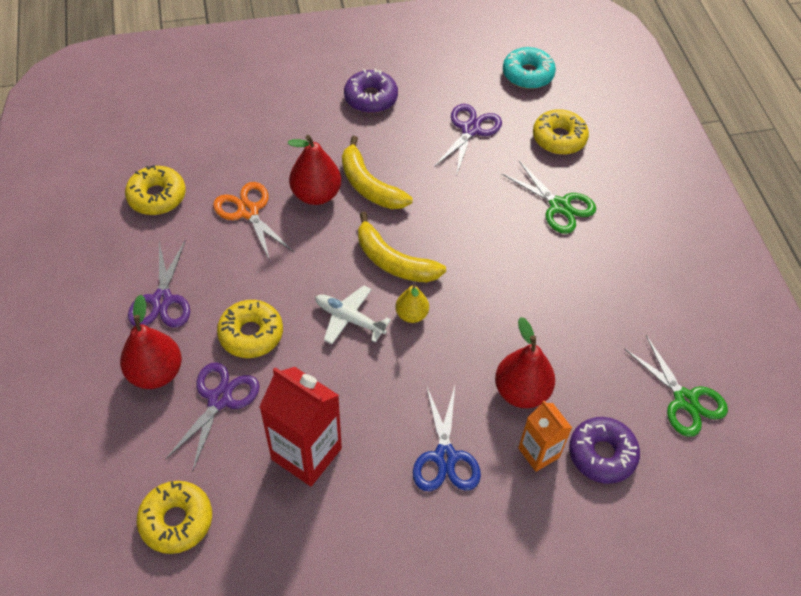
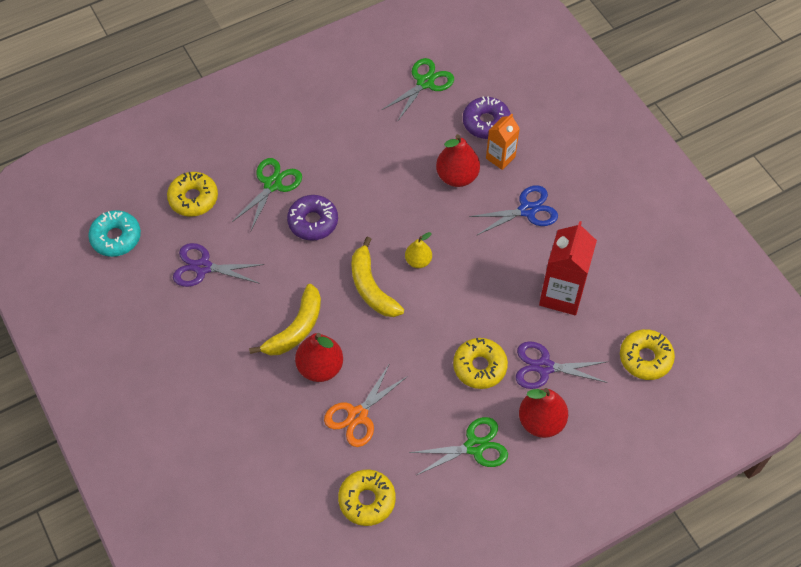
camera: 105 degrees left, 5 degrees up
purple scissors [128,240,190,328] -> green scissors [409,417,508,475]
white plane [315,285,391,344] -> none
purple donut [344,69,398,113] -> purple donut moved to [287,195,338,241]
yellow banana [358,212,446,282] -> yellow banana turned 135 degrees clockwise [351,237,404,317]

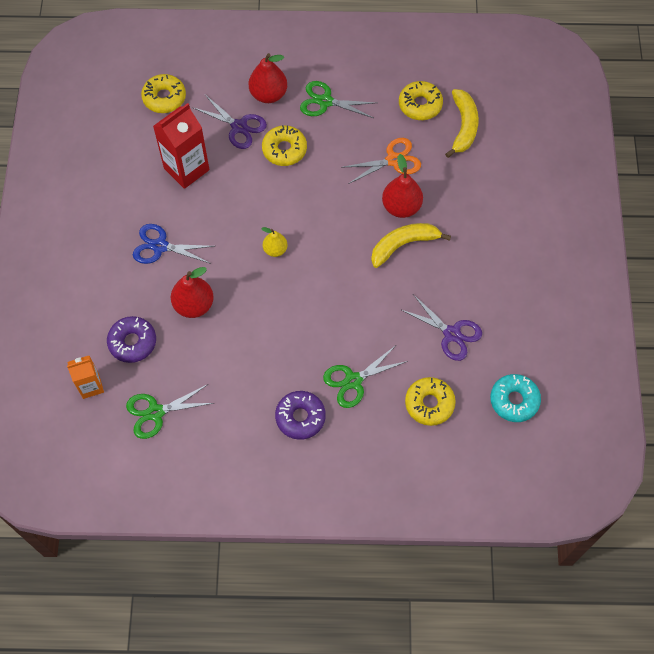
camera: 150 degrees left, 5 degrees up
purple donut [287,195,338,241] -> purple donut moved to [275,391,326,440]
yellow banana [351,237,404,317] -> yellow banana moved to [445,89,479,158]
orange carton [486,114,520,170] -> orange carton moved to [67,355,104,399]

